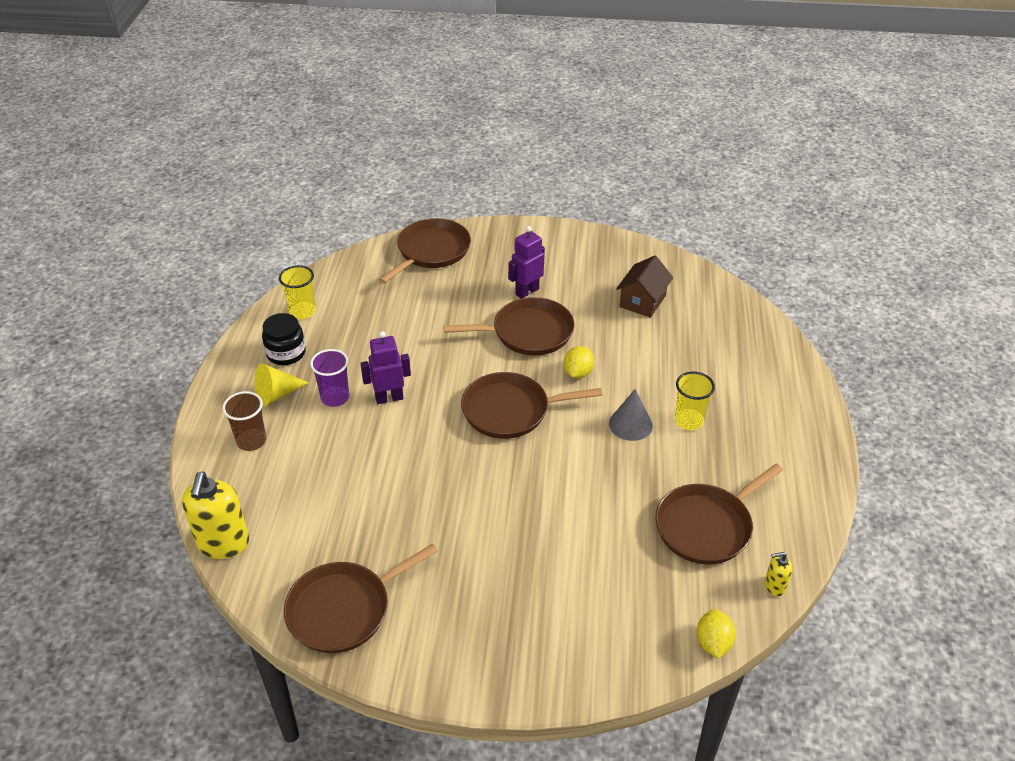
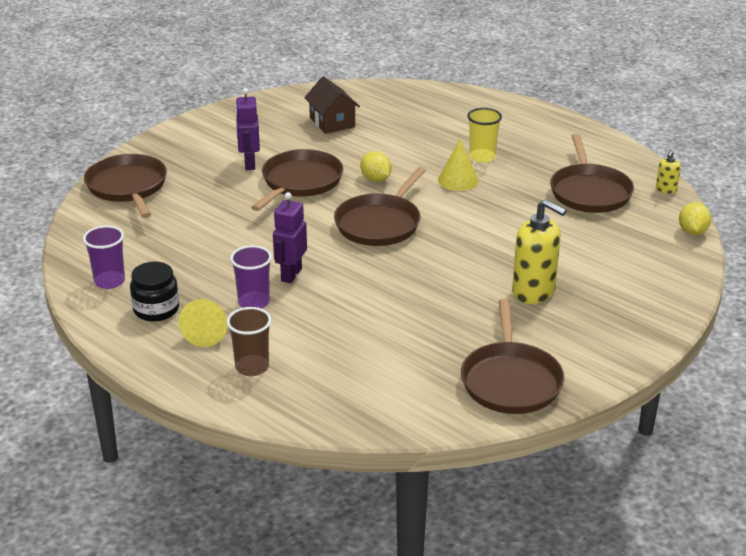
camera: 55 degrees left, 10 degrees down
yellow soap dispenser [182,471,249,559] -> yellow soap dispenser moved to [512,199,567,304]
yellow cup [279,265,316,319] -> purple cup [83,225,125,289]
grey cone [609,389,653,441] -> yellow cone [438,139,479,191]
yellow lemon [696,609,736,659] -> yellow lemon turned 60 degrees clockwise [679,202,711,235]

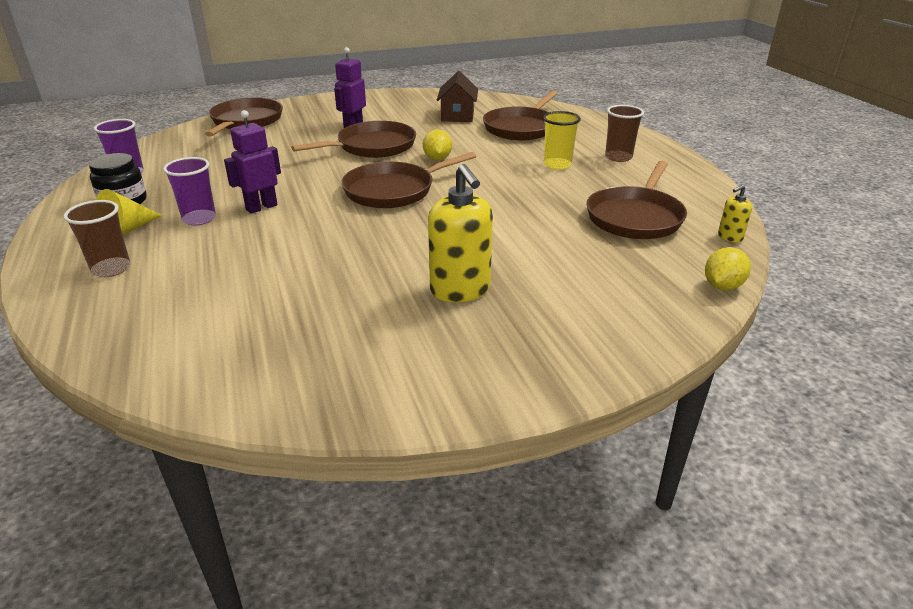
camera: 30 degrees right, 0 degrees up
yellow cone [438,139,479,191] -> none
brown pan [461,299,564,414] -> brown pan moved to [483,91,558,140]
none -> brown cup [605,105,644,162]

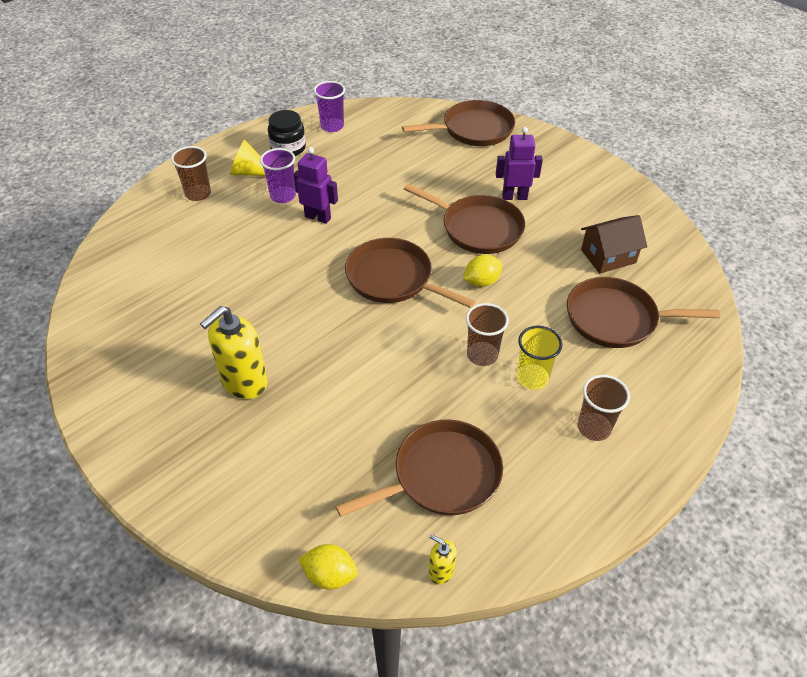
camera: 65 degrees right, 15 degrees up
brown pan [586,161,687,239] -> brown pan turned 150 degrees clockwise [336,419,503,517]
none -> brown cup [466,303,509,366]

